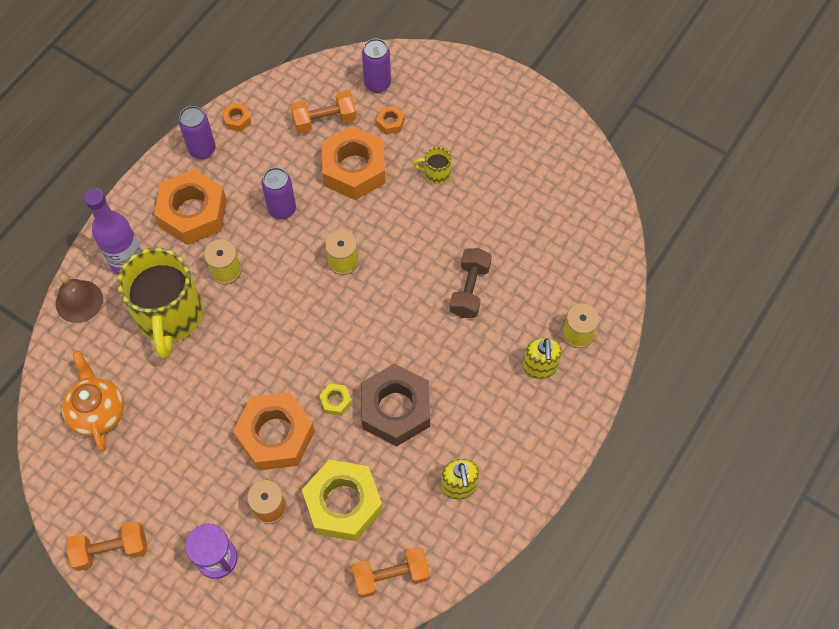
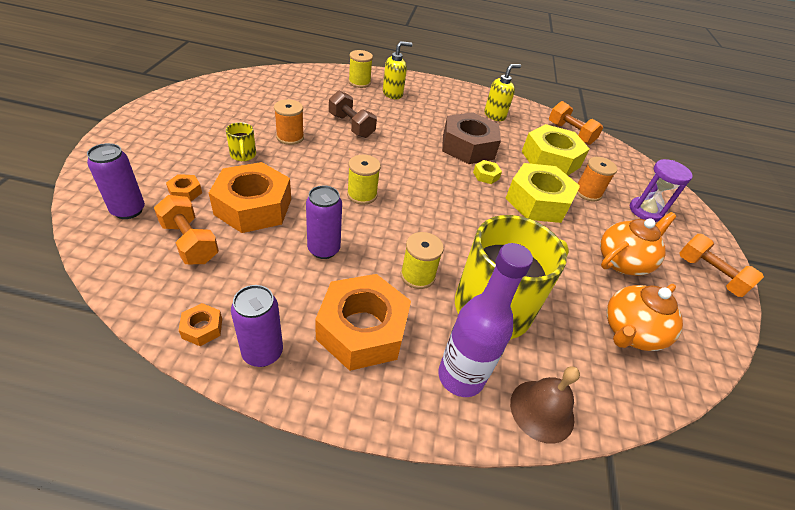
camera: 120 degrees left, 20 degrees down
orange nut [233,392,315,470] -> yellow nut [505,163,580,223]
brown dumbbell [449,248,492,318] -> brown dumbbell turned 60 degrees clockwise [329,91,377,138]
none -> orange spool [274,99,304,145]
none -> orange teapot [600,212,676,276]

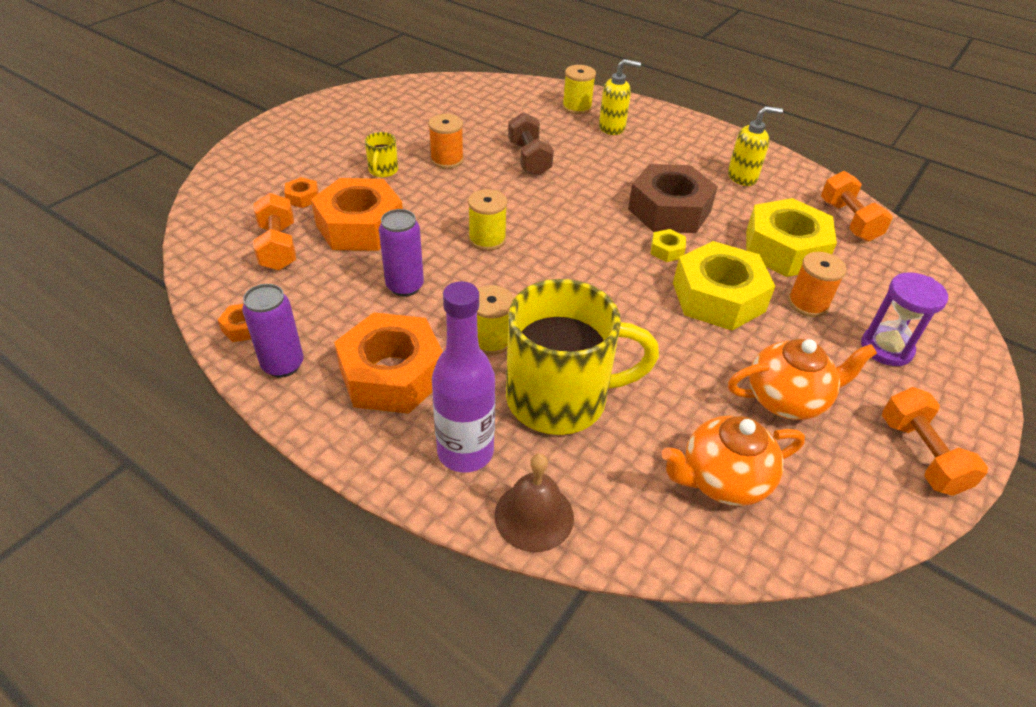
camera: 30 degrees right, 0 degrees up
purple can [87,143,145,219] -> none

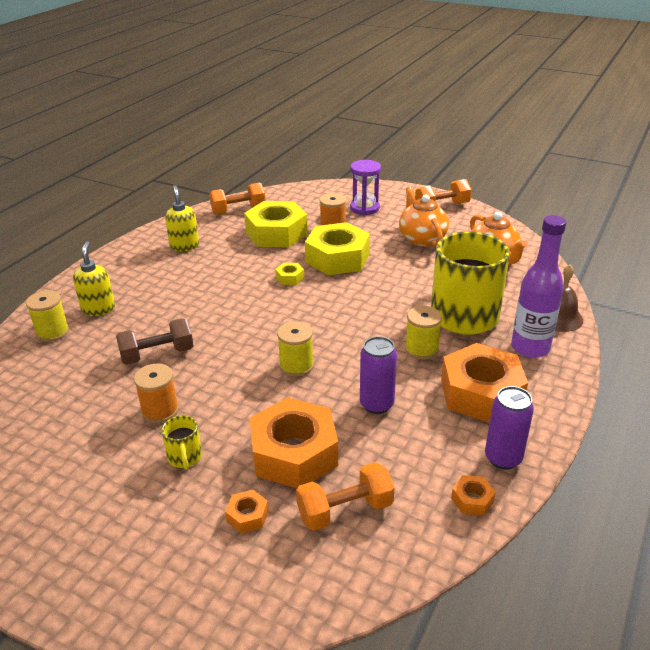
camera: 95 degrees left, 10 degrees down
yellow mug [365,132,398,177] -> yellow mug turned 75 degrees clockwise [161,415,202,470]
brown nut [628,164,718,233] -> none

